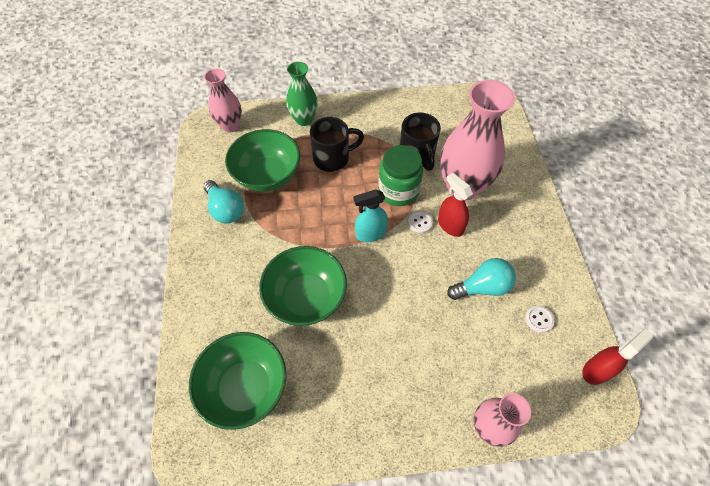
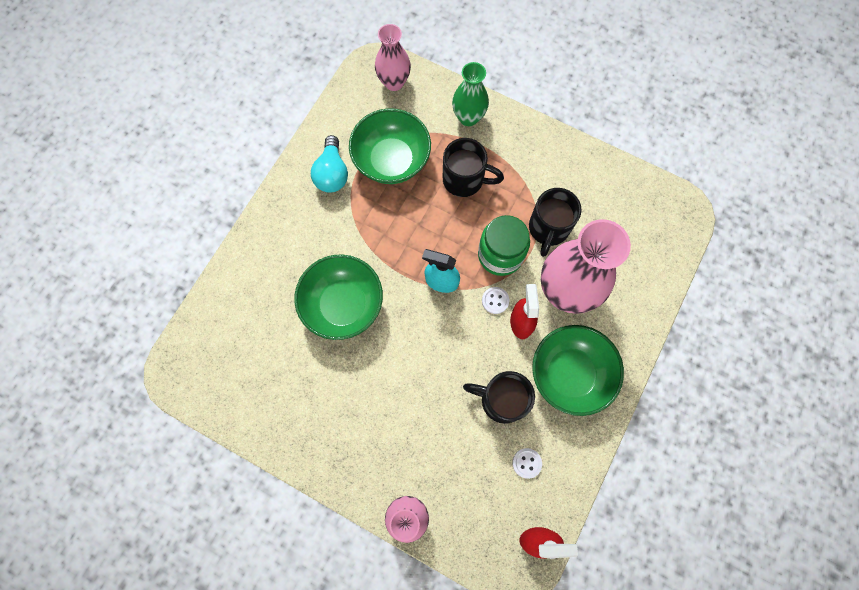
camera: 35 degrees right, 15 degrees up
green bowl [189,332,286,430] -> green bowl moved to [532,325,624,416]
turquoise light bulb [447,258,516,300] -> black mug [463,371,535,424]

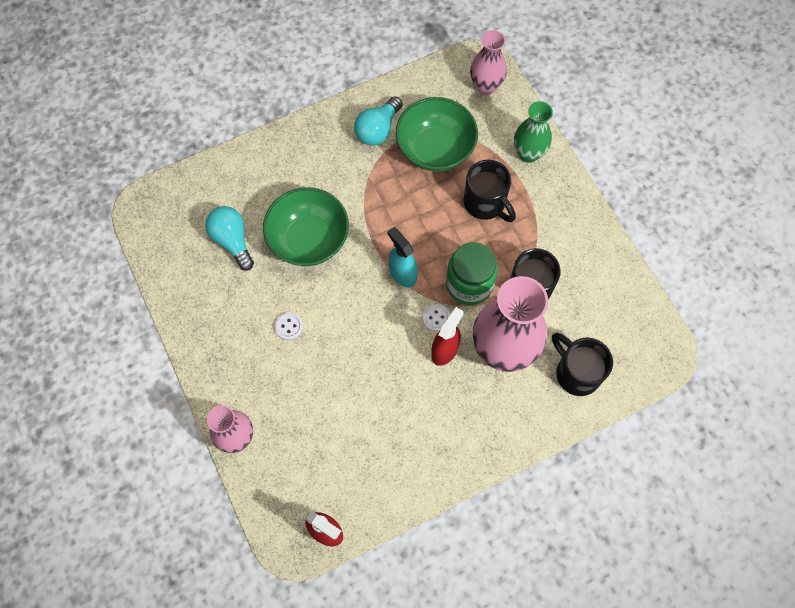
camera: 35 degrees right, 5 degrees down
black mug [463,371,535,424] -> black mug moved to [552,333,613,396]
white button [512,448,542,479] -> white button moved to [275,312,303,340]
green bowl [532,325,624,416] -> none
none -> turquoise light bulb [205,206,254,271]

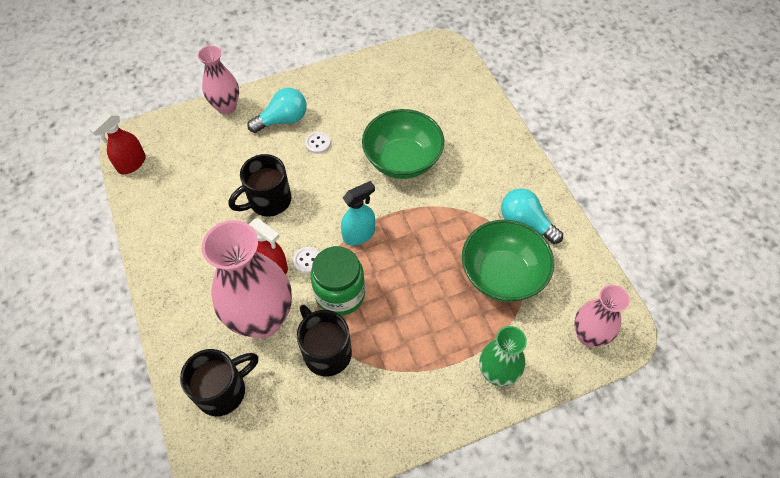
camera: 95 degrees right, 10 degrees down
turquoise light bulb [205,206,254,271] -> turquoise light bulb moved to [247,88,307,133]
black mug [464,160,516,222] -> black mug moved to [229,154,291,217]

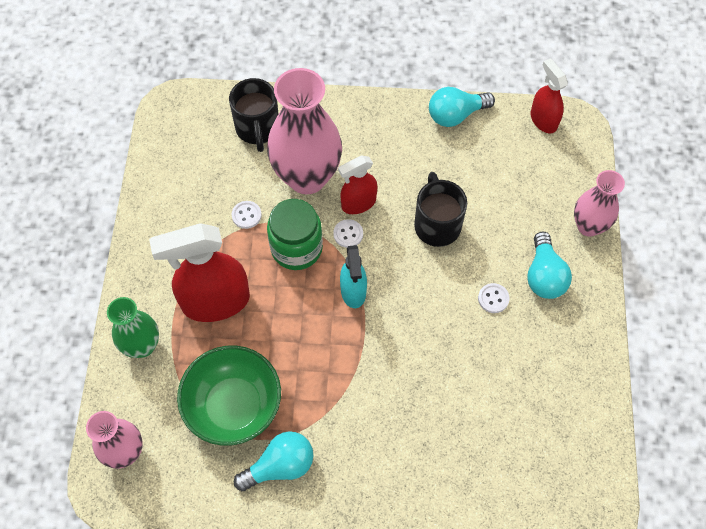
camera: 115 degrees right, 5 degrees up
black mug [297,305,352,377] -> white button [232,201,262,229]
green bowl [362,109,444,179] -> none
none -> red spray bottle [149,223,250,322]
none -> turquoise light bulb [429,87,495,127]

